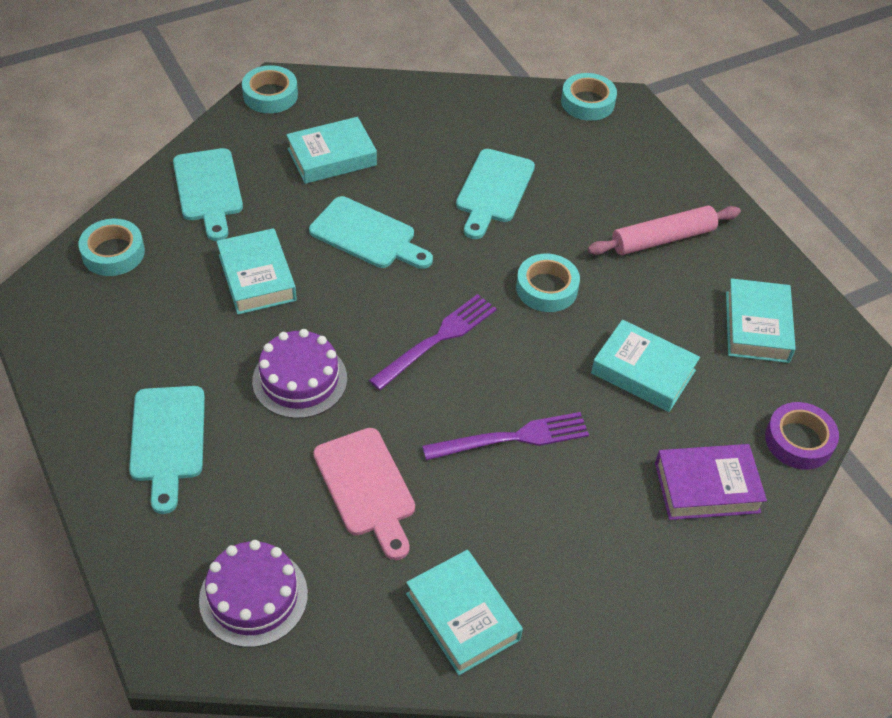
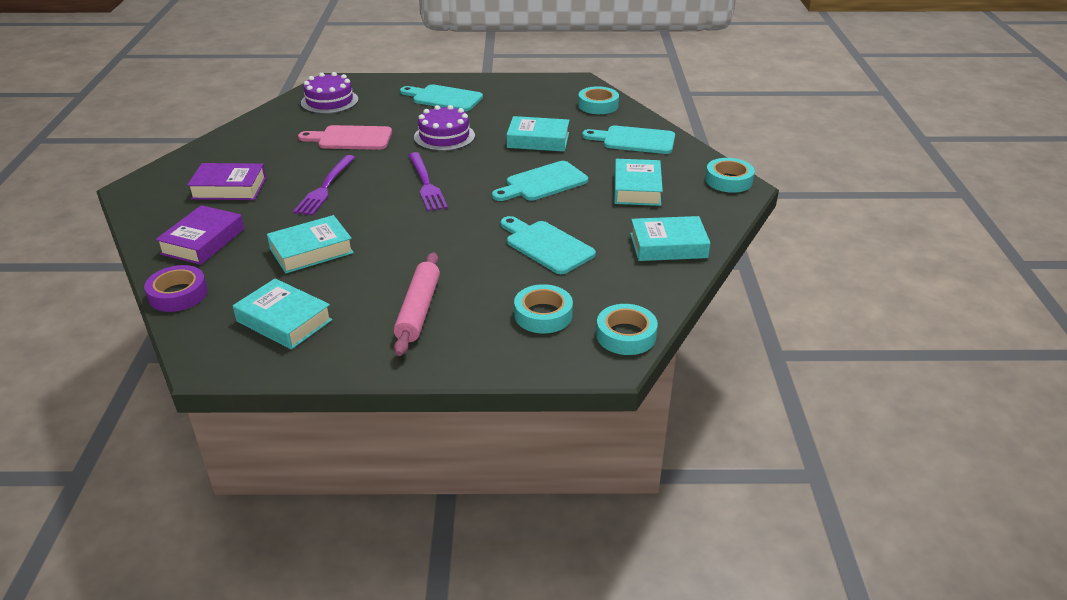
camera: 120 degrees right, 15 degrees down
turquoise book [406,550,523,675] -> turquoise book moved to [630,216,710,261]
turquoise tape [516,254,580,312] -> turquoise tape moved to [514,284,573,333]
none -> purple book [187,163,266,200]

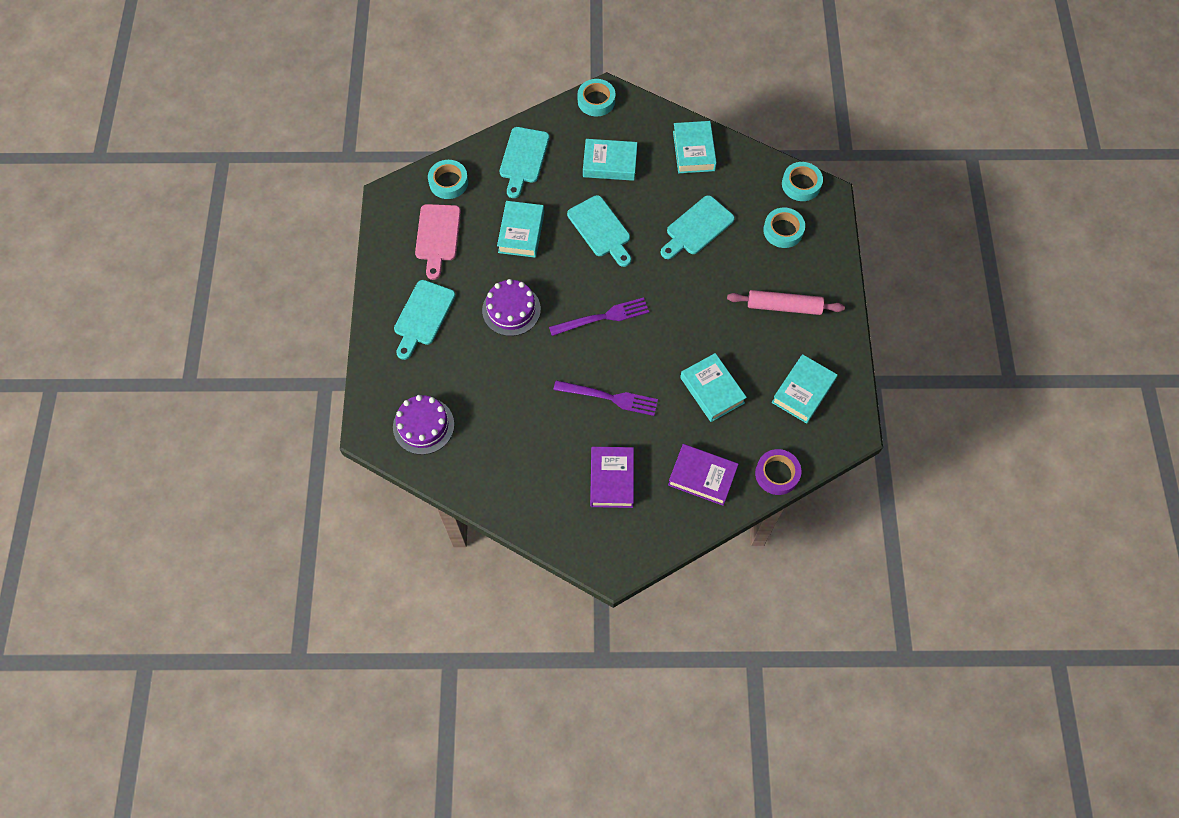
camera: 90 degrees left, 30 degrees up
pink cutting board [298,125,392,150] -> pink cutting board moved to [415,204,461,280]

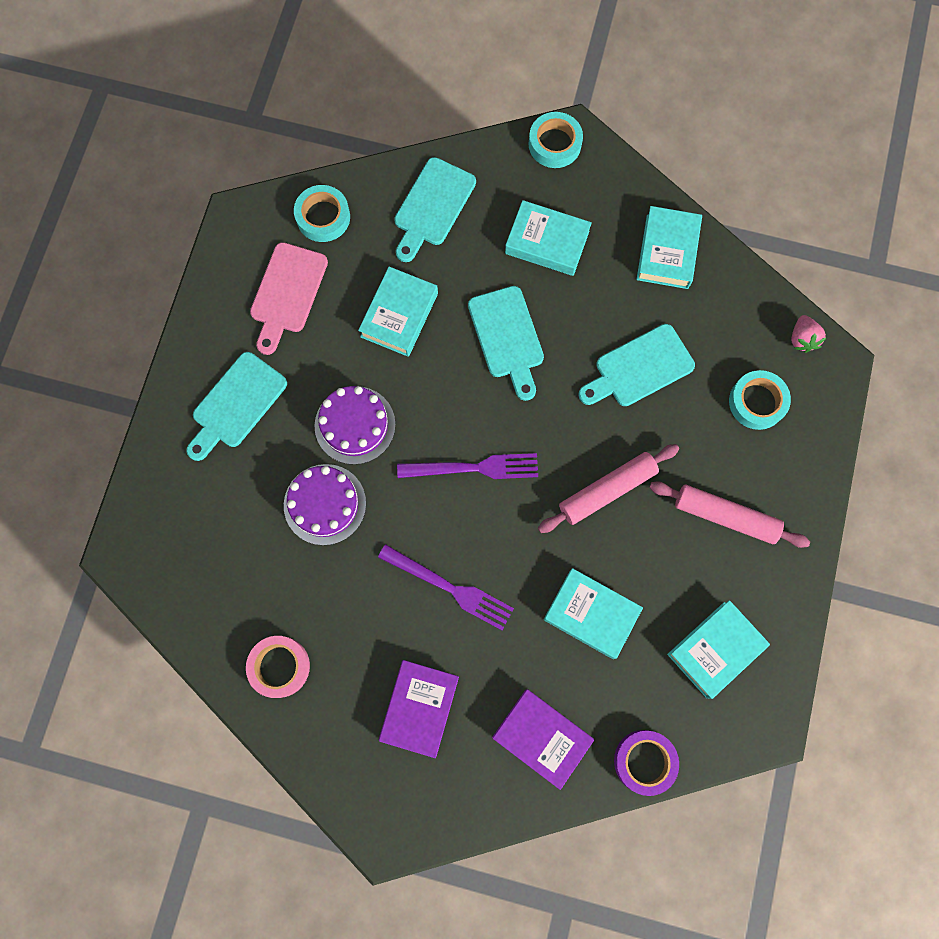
camera: 15 degrees right, 10 degrees up
purple cake [393,395,454,455] -> purple cake moved to [284,464,366,545]
turquoise book [680,353,747,422] -> turquoise book turned 45 degrees counterclockwise [544,568,643,659]
turquoise tape [782,162,823,201] -> pink strawberry [791,315,826,353]
none -> pink tape [246,636,310,698]
none -> pink rolling pin [538,444,679,533]

